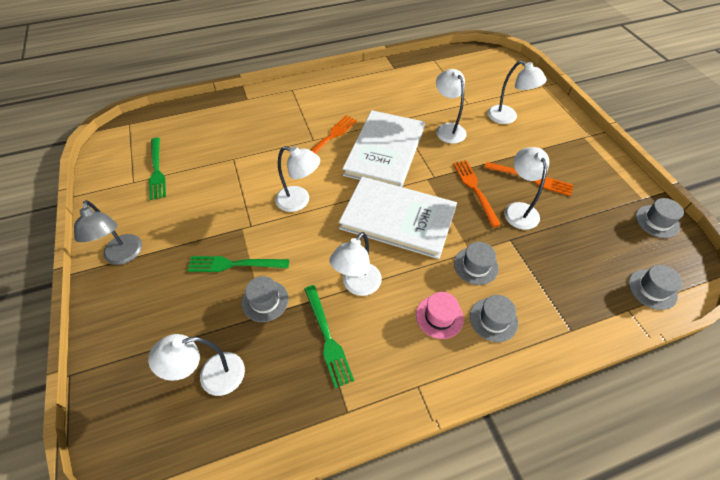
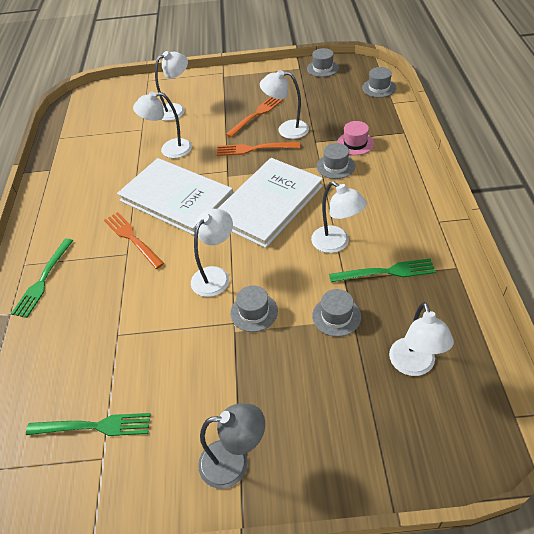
camera: 70 degrees left, 5 degrees down
green fork [187,256,289,272] -> green fork moved to [11,238,73,318]
pink hat [416,292,464,339] -> pink hat moved to [337,121,374,155]
grey hat [470,295,518,342] -> grey hat moved to [230,285,278,332]

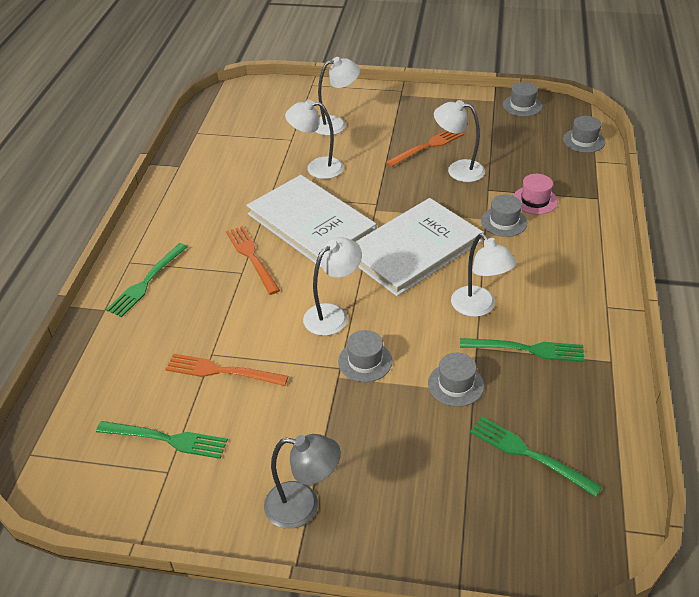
camera: 10 degrees right, 5 degrees down
orange fork [217,142,300,156] -> orange fork moved to [165,354,288,386]
white lamp [389,302,454,376] -> green fork [470,417,602,497]

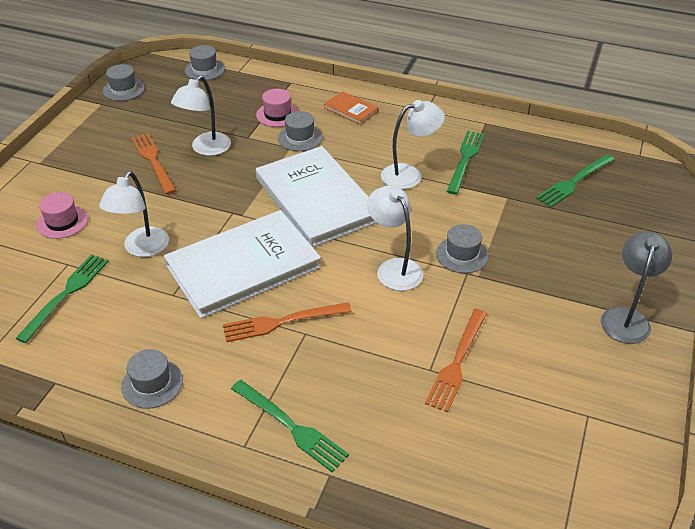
camera: 80 degrees left, 0 degrees up
green fork [96,421,228,459] -> green fork moved to [15,254,109,343]
white lamp [315,57,360,135] -> pink hat [36,192,88,239]
grey hat [428,353,484,407] -> grey hat moved to [121,349,183,409]
none -> orange book [324,91,379,125]

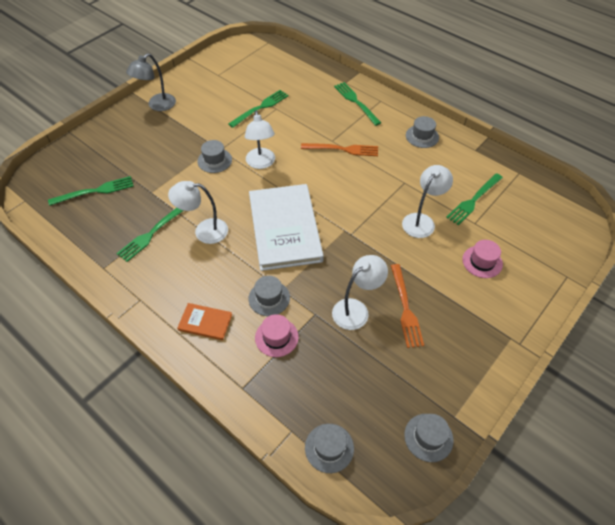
camera: 160 degrees left, 10 degrees up
white book [164,210,321,319] -> none
orange book [324,91,379,125] -> orange book turned 45 degrees counterclockwise [177,303,232,340]
orange fork [425,309,487,412] -> green fork [228,90,289,128]

